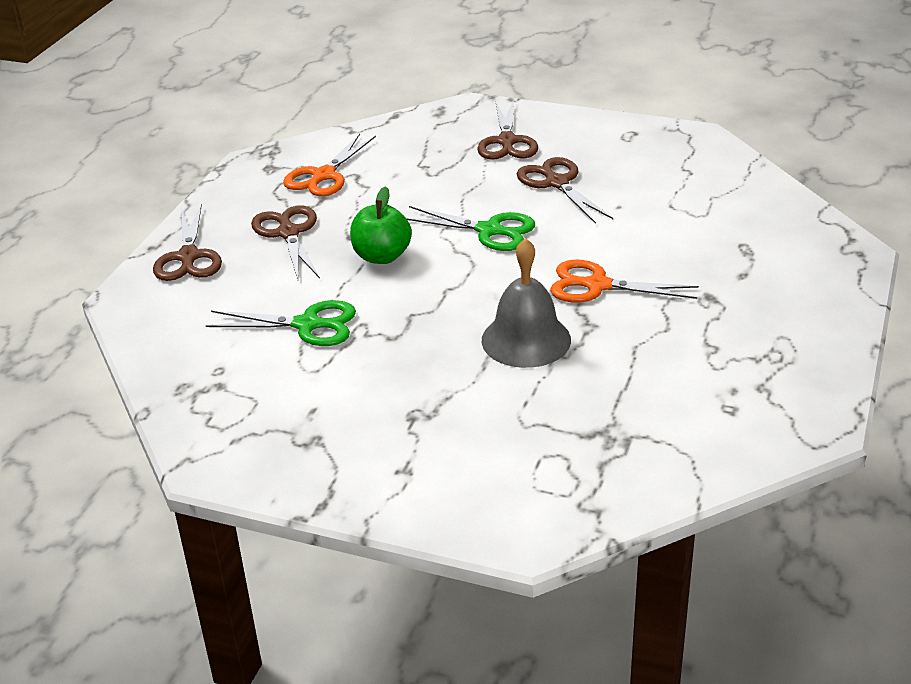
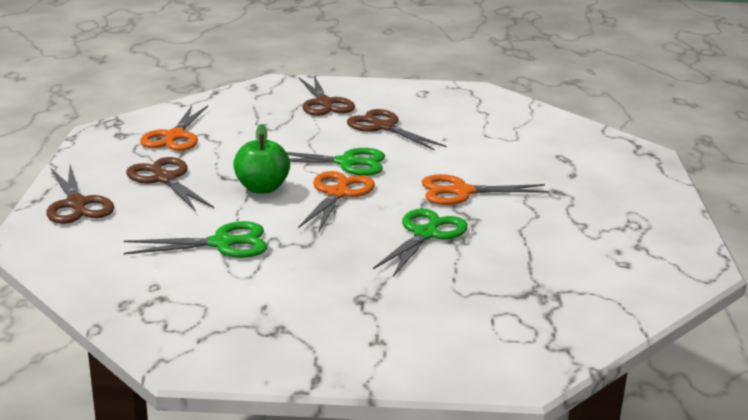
camera: 20 degrees left, 10 degrees down
grey bell [482,238,571,368] -> green scissors [373,209,468,277]
none -> orange scissors [298,171,375,233]

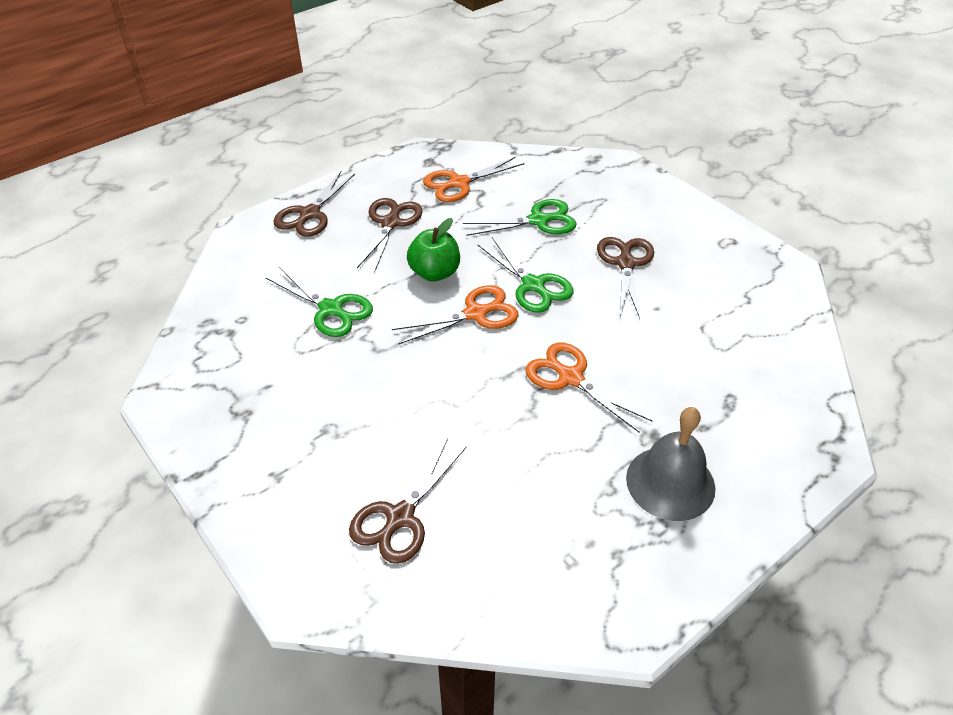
camera: 50 degrees right, 20 degrees up
brown scissors [299,76,355,116] -> brown scissors moved to [349,438,467,564]
green scissors [373,209,468,277] -> green scissors moved to [463,199,577,236]
none -> grey bell [626,407,715,521]

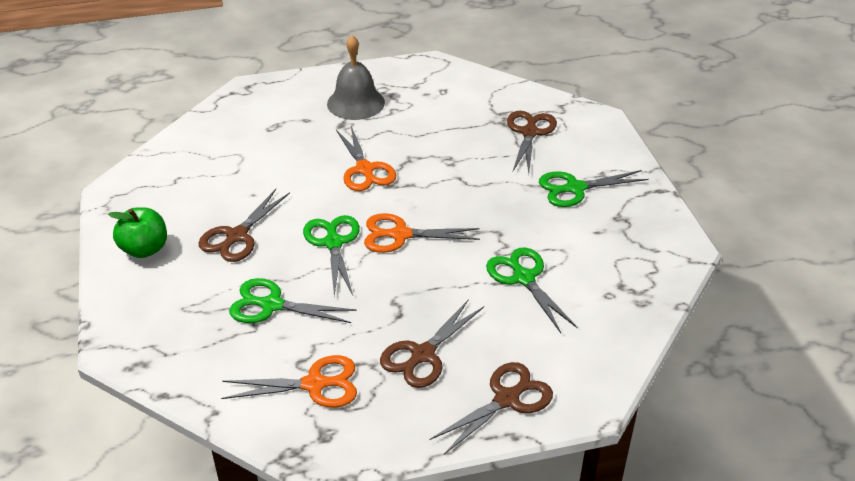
camera: 155 degrees left, 5 degrees down
brown scissors [349,438,467,564] -> brown scissors turned 45 degrees counterclockwise [507,111,557,173]
green apple [407,218,460,282] -> green apple moved to [108,207,167,258]
none -> green scissors [539,170,649,207]

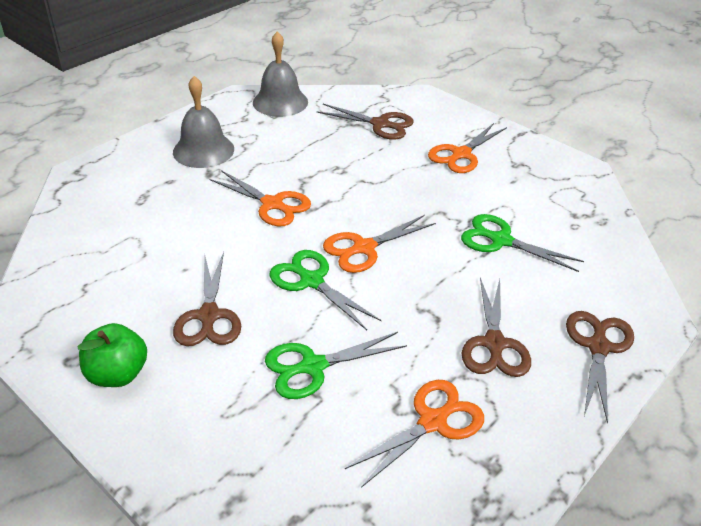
camera: 35 degrees left, 0 degrees up
brown scissors [507,111,557,173] -> brown scissors turned 135 degrees clockwise [317,104,414,140]
green scissors [539,170,649,207] -> orange scissors [428,123,507,173]
none -> grey bell [253,31,308,117]

